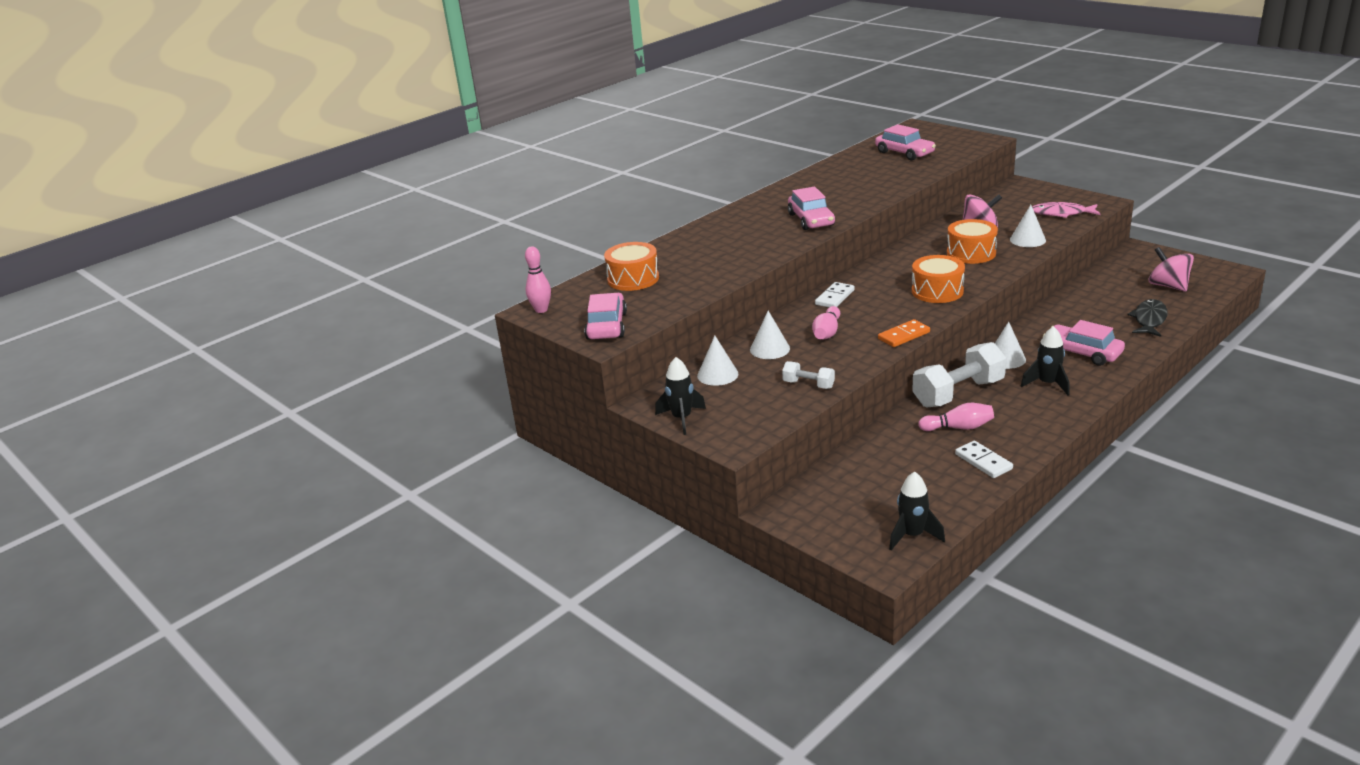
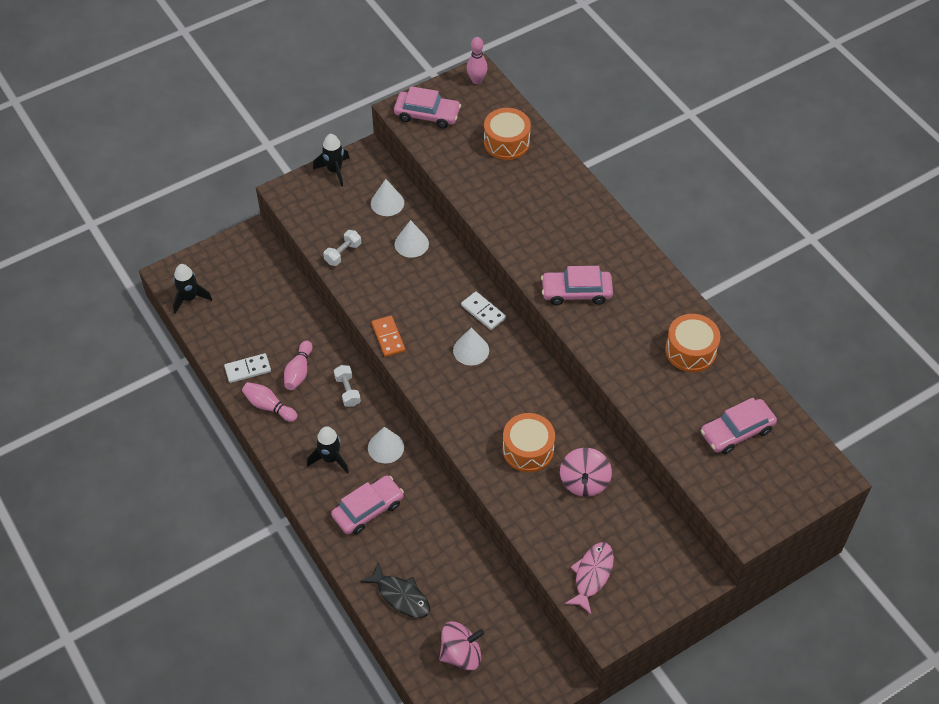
camera: 100 degrees right, 25 degrees up
pink bowling pin [812,306,840,339] -> pink bowling pin moved to [242,382,297,422]
orange drum [912,255,965,303] -> orange drum moved to [665,314,720,372]
white dumbbell [912,342,1006,408] -> white dumbbell [334,365,361,407], size x0.50
white cone [1010,205,1046,247] -> white cone moved to [453,328,489,366]

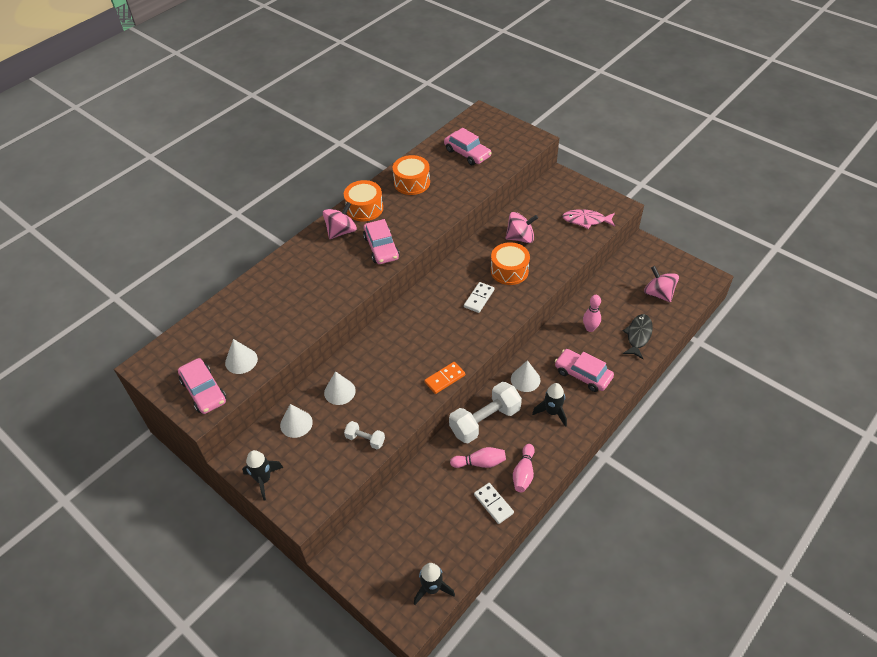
camera: 105 degrees left, 5 degrees down
white dumbbell [334,365,361,407] -> white dumbbell [449,382,522,443], size x1.99
pink car [394,86,461,129] -> pink car turned 150 degrees clockwise [178,358,226,414]
white cone [453,328,489,366] -> white cone moved to [225,339,258,374]
white domino [461,292,506,330] -> white domino moved to [464,282,495,313]
pink bowling pin [467,37,488,84] -> pink bowling pin moved to [583,295,601,332]
orange drum [484,108,531,160] -> orange drum moved to [344,180,383,221]
none -> pink spinning top [323,202,357,239]

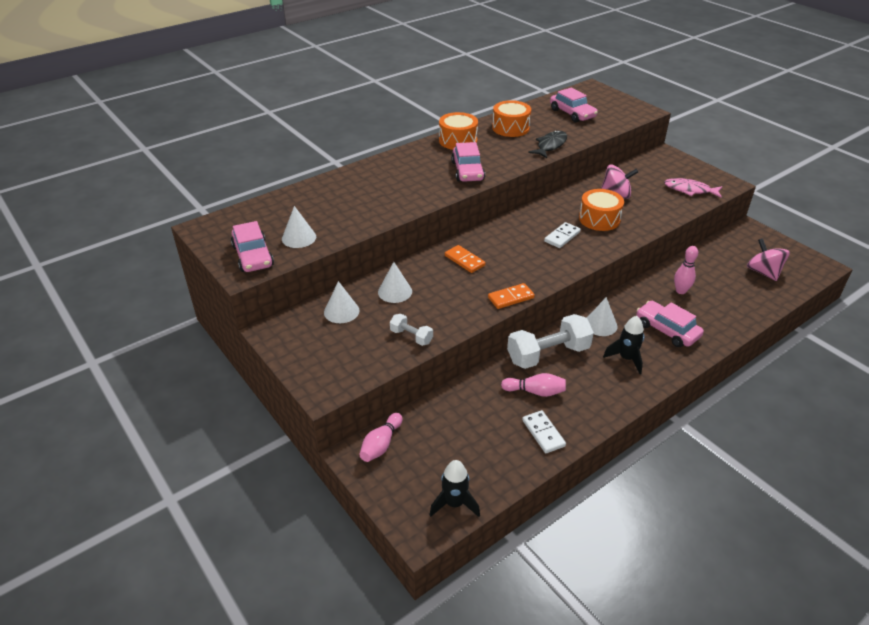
camera: 10 degrees right, 10 degrees down
black rocket [242,450,283,500] -> none
pink spinning top [323,202,357,239] -> none
pink bowling pin [513,444,535,492] -> pink bowling pin moved to [359,413,402,462]
black fish [623,314,653,359] -> black fish moved to [528,130,567,158]
none -> orange domino [445,245,485,273]

